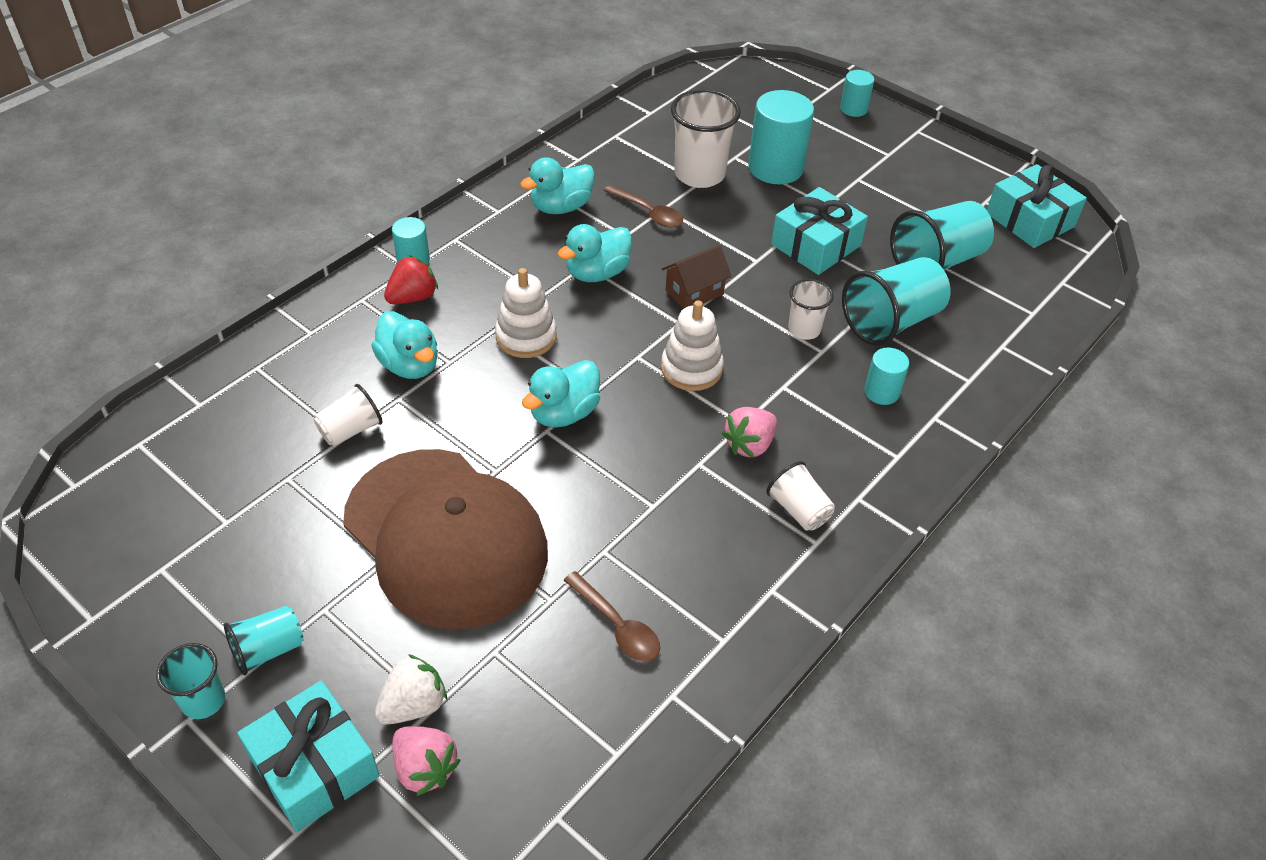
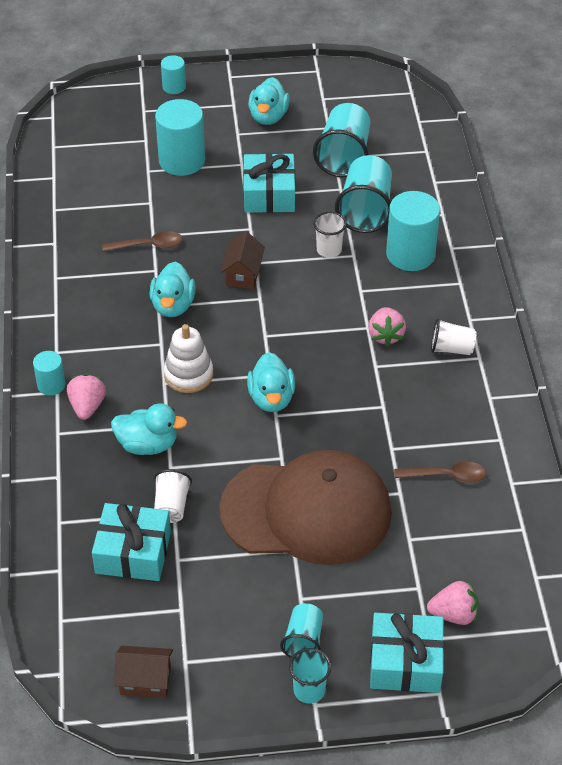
camera: 45 degrees left, 0 degrees up
white strawberry [375,654,447,725] -> none
red strawberry [384,255,438,304] -> pink strawberry [67,374,106,420]
turquoise duck [520,157,595,214] -> turquoise duck moved to [248,77,290,125]
white stacking toy [661,300,724,391] -> none
white cup [671,89,741,188] -> none
turquoise cylinder [864,348,909,405] -> turquoise cylinder [386,191,440,271], size x1.88
turquoise gift [987,164,1087,248] -> turquoise gift moved to [92,503,171,581]
none -> brown house [114,646,173,698]

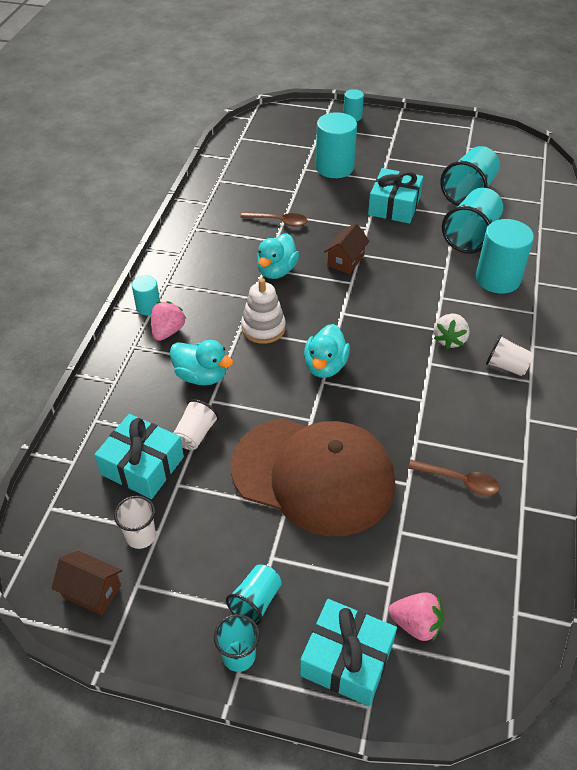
camera: 20 degrees right, 0 degrees up
turquoise duck [248,77,290,125] -> none
white cup [313,212,347,258] -> white cup moved to [114,496,156,549]
pink strawberry [368,307,406,347] -> white strawberry [434,313,470,349]

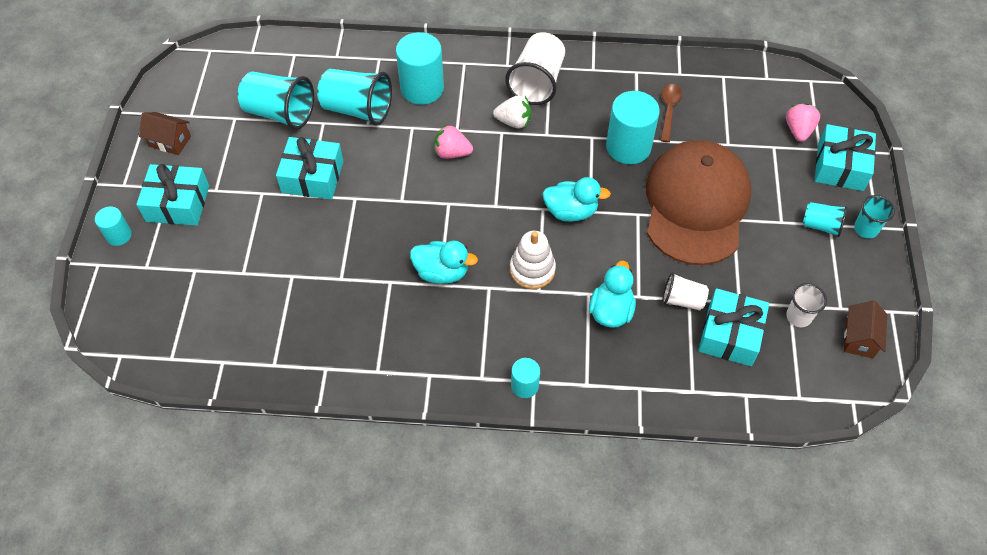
camera: 100 degrees left, 10 degrees up
pink strawberry [151,301,186,341] -> pink strawberry moved to [434,125,473,159]
brown spoon [240,212,308,227] -> none
turquoise cylinder [316,112,357,178] -> turquoise cylinder moved to [606,91,660,164]
brown house [324,223,370,274] -> brown house moved to [139,112,191,155]
white cup [486,334,534,376] -> white cup [505,32,565,105], size x1.78
none -> turquoise gift [136,164,209,226]

